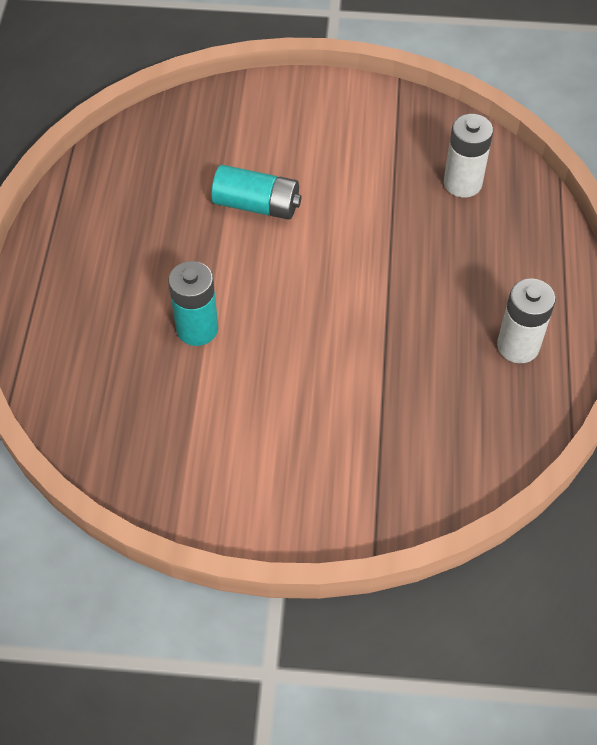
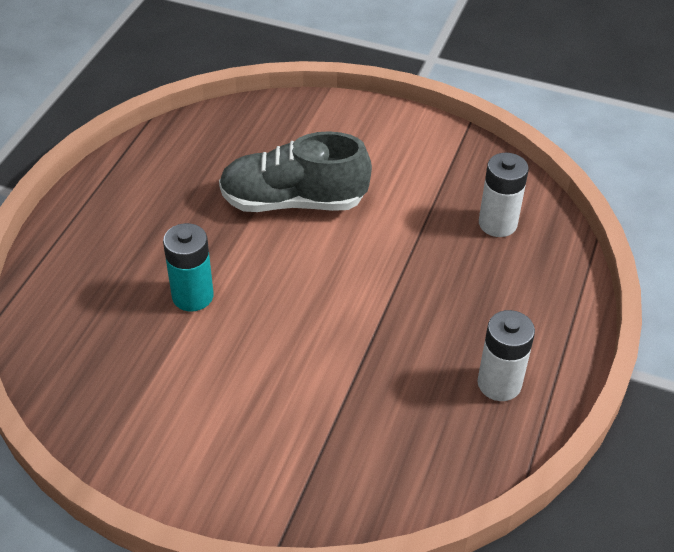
camera: 15 degrees right, 10 degrees down
turquoise battery [211,165,302,220] -> grey shoe [219,131,372,212]

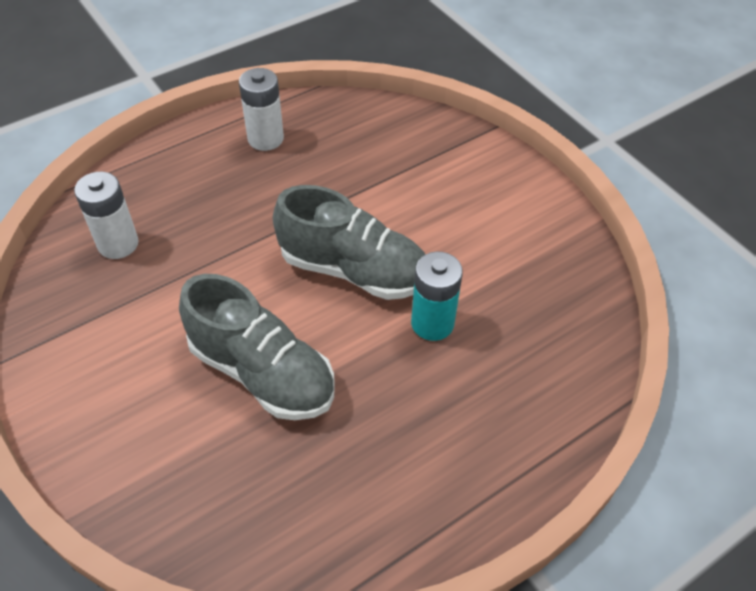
camera: 145 degrees left, 5 degrees up
none -> grey shoe [273,185,425,300]

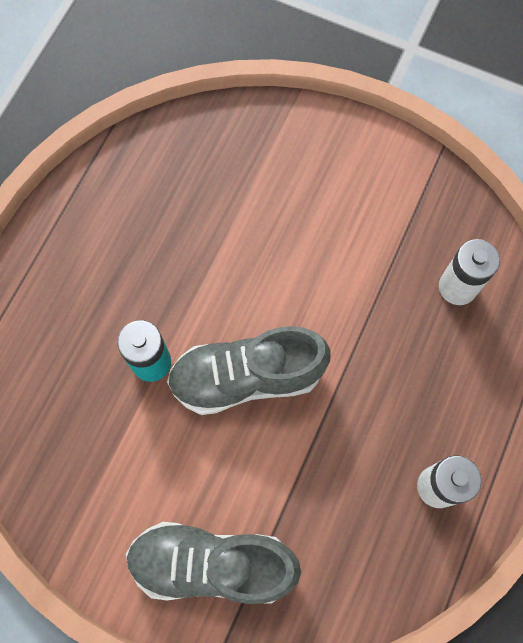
camera: 150 degrees right, 20 degrees up
grey shoe [179,274,334,420] -> grey shoe moved to [126,522,301,604]

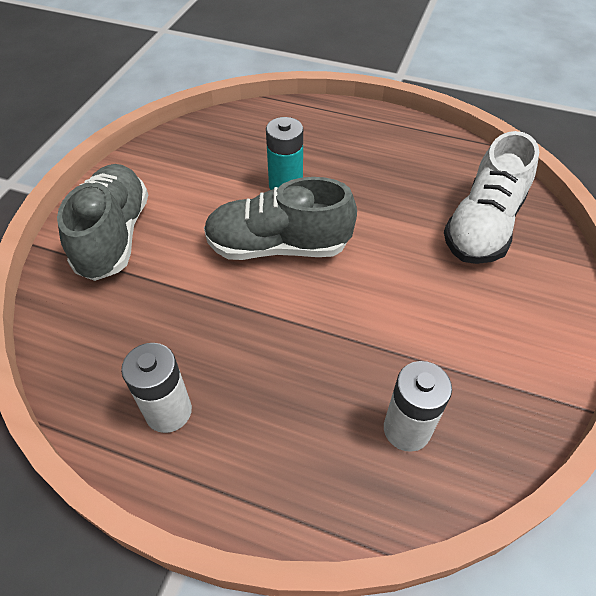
camera: 85 degrees right, 20 degrees down
grey shoe [167,326,331,415] -> grey shoe turned 75 degrees counterclockwise [204,177,357,260]
none -> white shoe [444,131,539,264]

